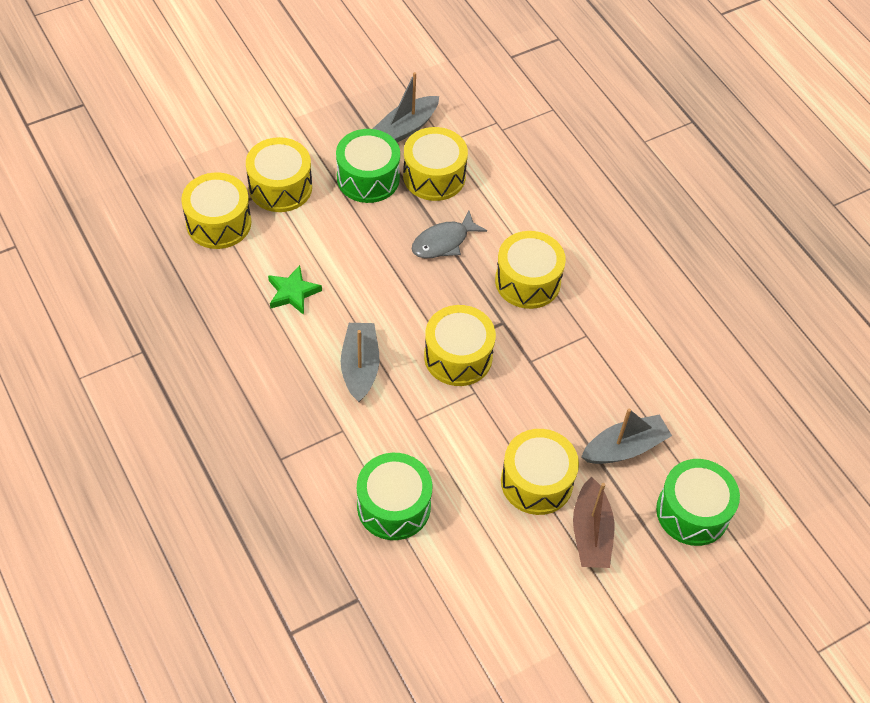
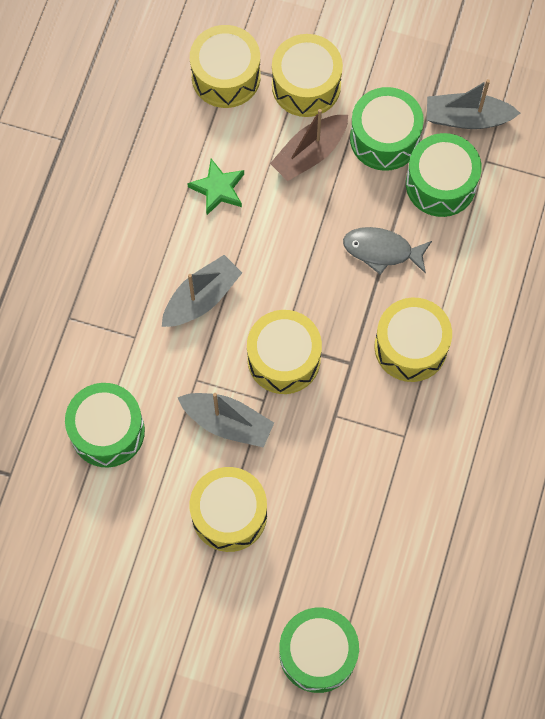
camera: 50 degrees right, 15 degrees up
yellow drum [403,127,468,201] -> green drum [406,133,482,217]
brown boat [573,477,614,568] -> brown boat moved to [270,109,348,181]
grey boat [581,408,672,464] -> grey boat moved to [177,393,274,448]

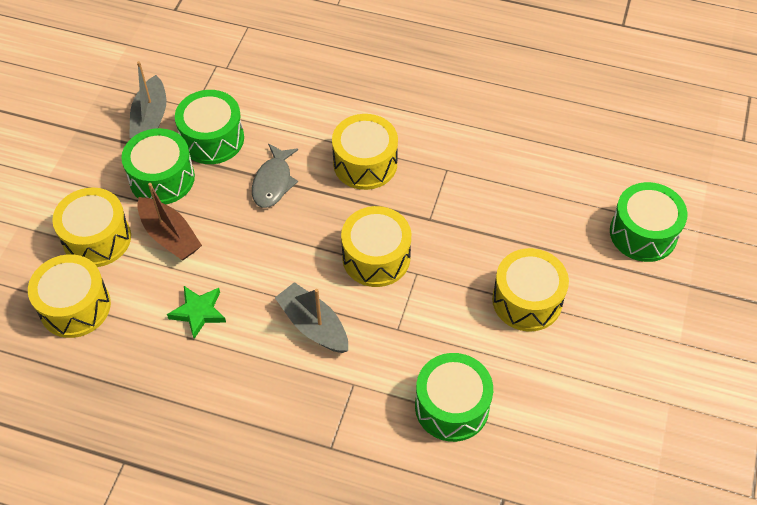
camera: 90 degrees left, 15 degrees down
grey boat [177,393,274,448] -> none

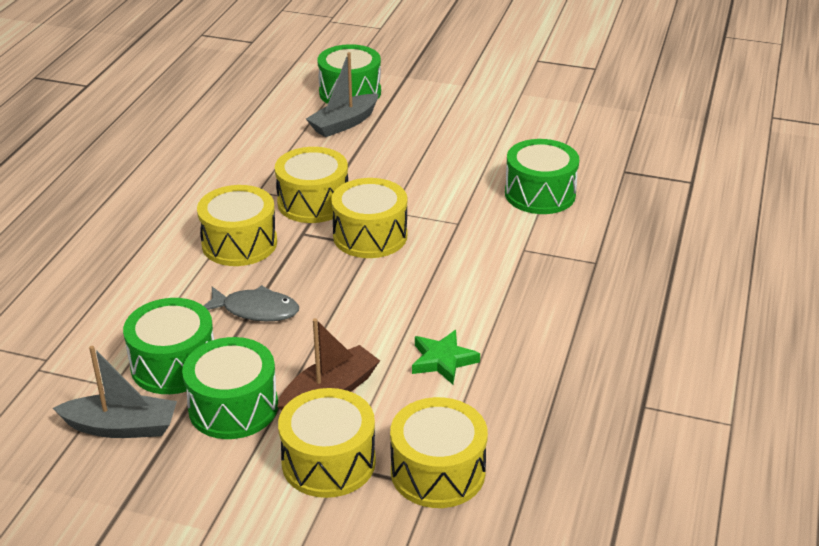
camera: 90 degrees left, 20 degrees down
grey boat [275,282,348,353] -> grey boat moved to [306,52,379,137]
yellow drum [492,248,569,331] -> yellow drum moved to [275,147,348,223]

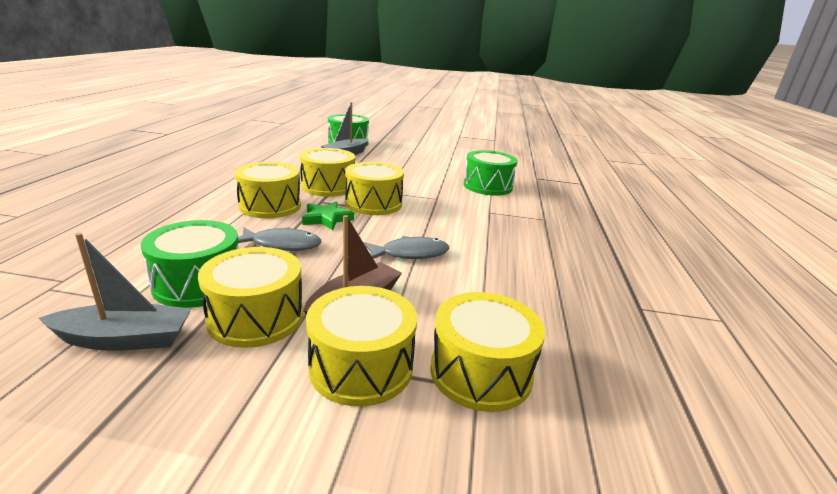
camera: 10 degrees left, 10 degrees down
green drum [182,337,278,439] -> yellow drum [198,247,303,348]
green star [412,330,480,384] -> green star moved to [302,201,354,230]
none -> grey fish [363,236,449,259]

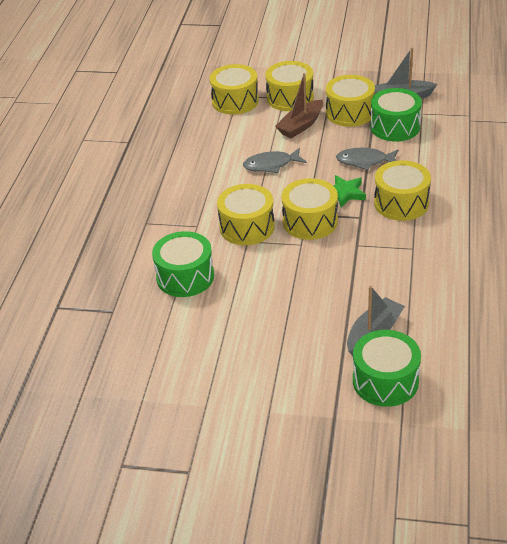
camera: 175 degrees left, 15 degrees up
yellow drum [300,148,355,197] -> yellow drum moved to [217,184,275,245]

